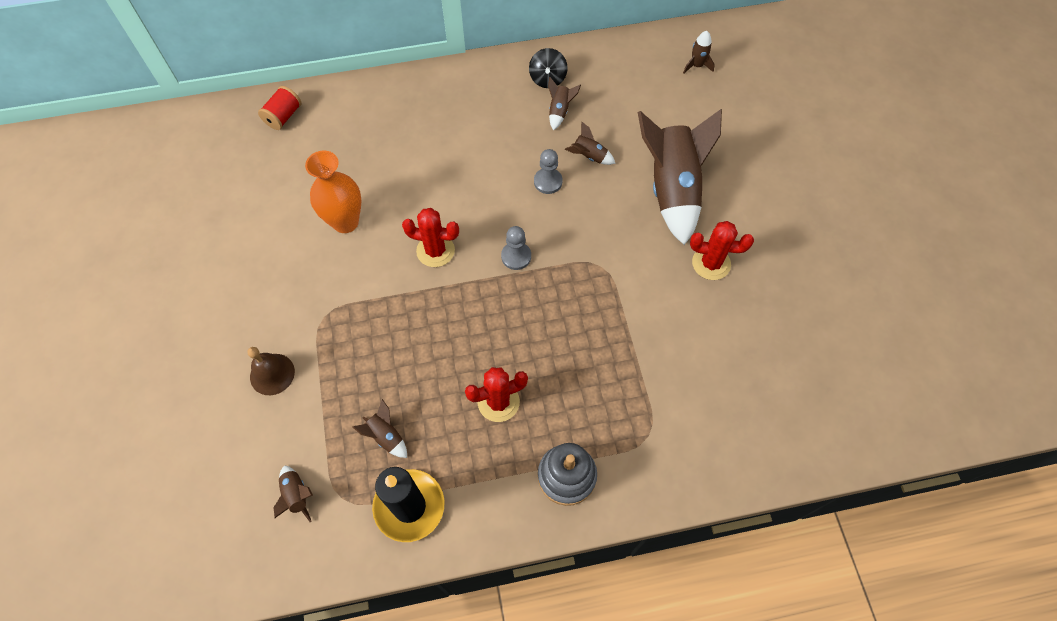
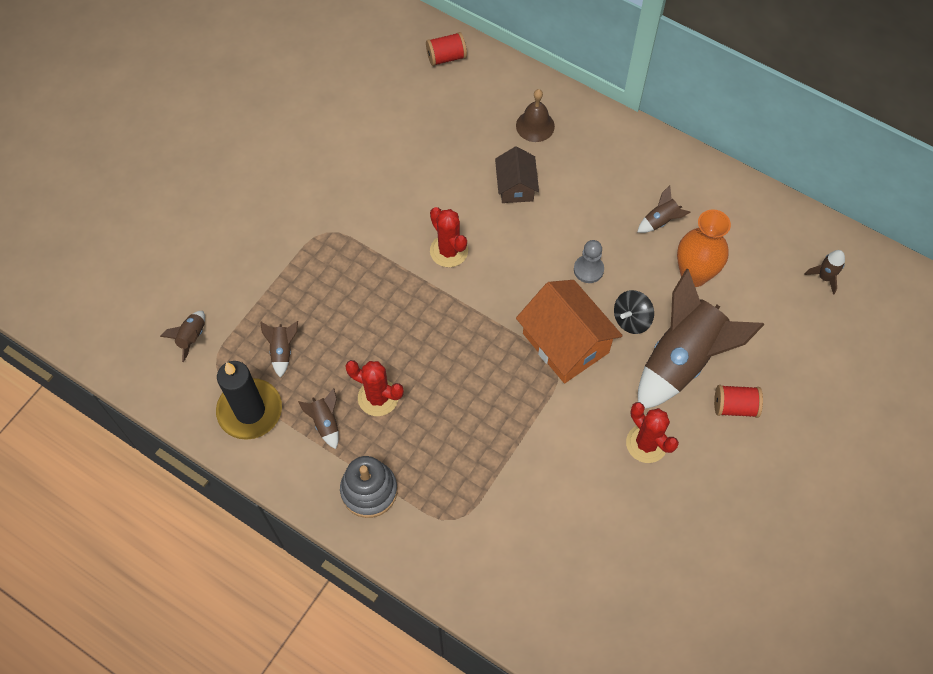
camera: 45 degrees right, 0 degrees up
brown bell [247,347,295,395] -> brown bell moved to [516,89,555,142]
orange vase [305,151,362,233] -> orange vase moved to [677,209,731,287]
grey pawn [501,226,531,270] -> none
black spinning top [529,48,568,88] -> black spinning top moved to [614,290,654,334]
brown rocket [565,122,616,165] -> brown rocket moved to [298,388,339,449]
none -> brown house [495,146,539,203]
none -> orange house [516,280,623,383]
none -> red spool [714,385,763,418]

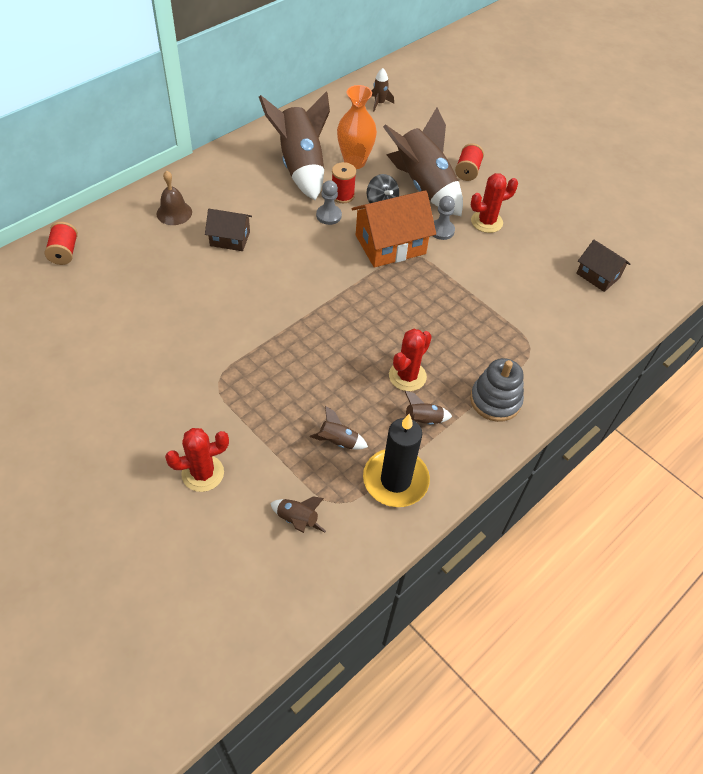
camera: 80 degrees left, 10 degrees down
red cactus [430,207,468,267] -> red cactus moved to [165,428,229,492]
brown rocket [638,186,691,233] -> brown rocket [259,91,330,200], size x2.44
none -> red spool [332,162,356,203]
none -> grey pawn [433,196,455,240]
none -> brown house [576,240,630,292]

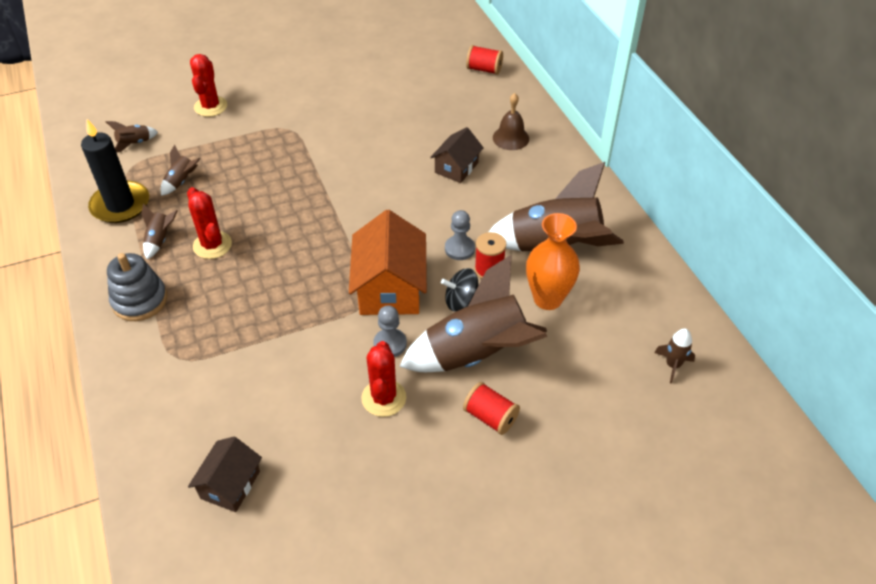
camera: 115 degrees right, 5 degrees down
brown house [576,240,630,292] -> brown house turned 45 degrees counterclockwise [188,437,262,512]

